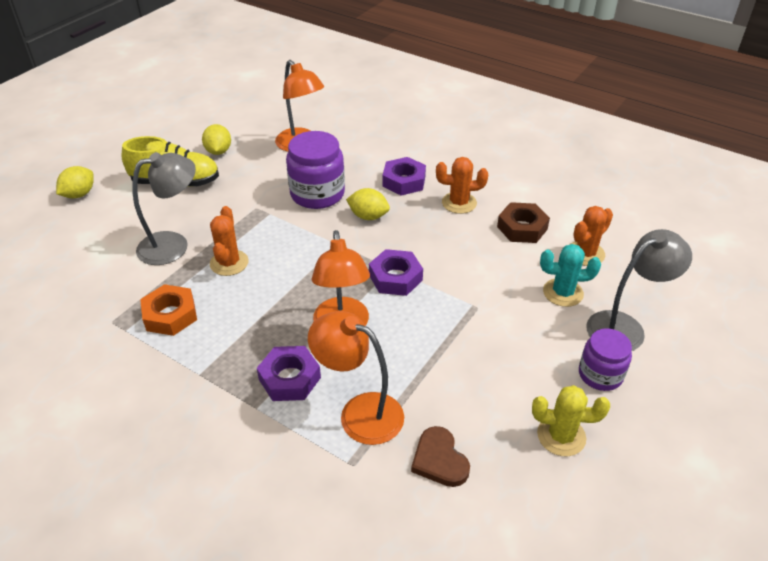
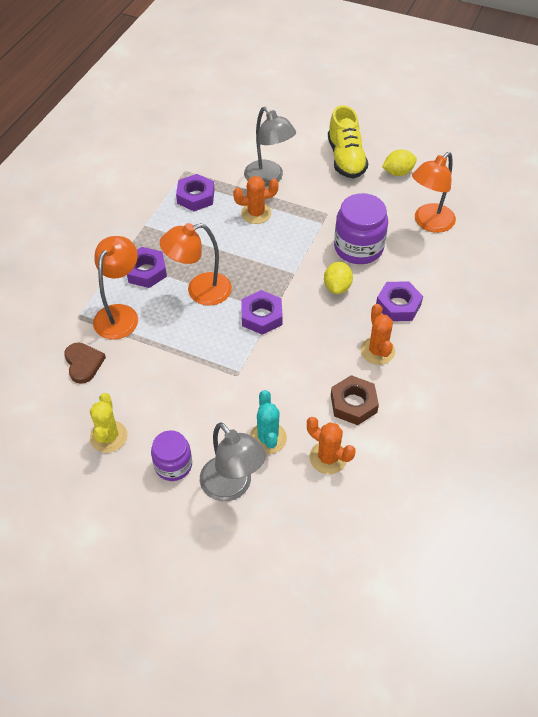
camera: 80 degrees right, 10 degrees up
yellow lemon [56,166,94,199] -> none
orange nut [140,284,197,336] -> purple nut [176,174,215,211]
brown heart [411,426,470,487] -> brown heart turned 105 degrees clockwise [64,343,106,384]

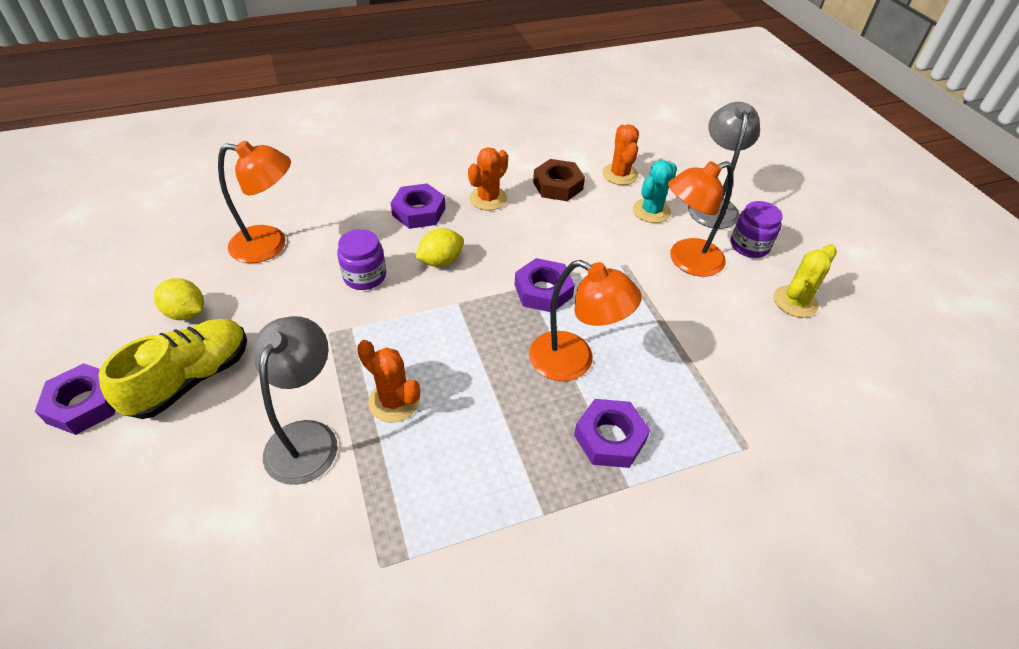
camera: 135 degrees left, 5 degrees down
brown heart [64,343,106,384] -> none
orange lamp [93,236,138,340] -> orange lamp moved to [668,161,734,277]
purple nut [176,174,215,211] -> purple nut moved to [35,363,115,435]
purple jar [334,193,388,264] -> purple jar [337,229,386,290], size x0.63

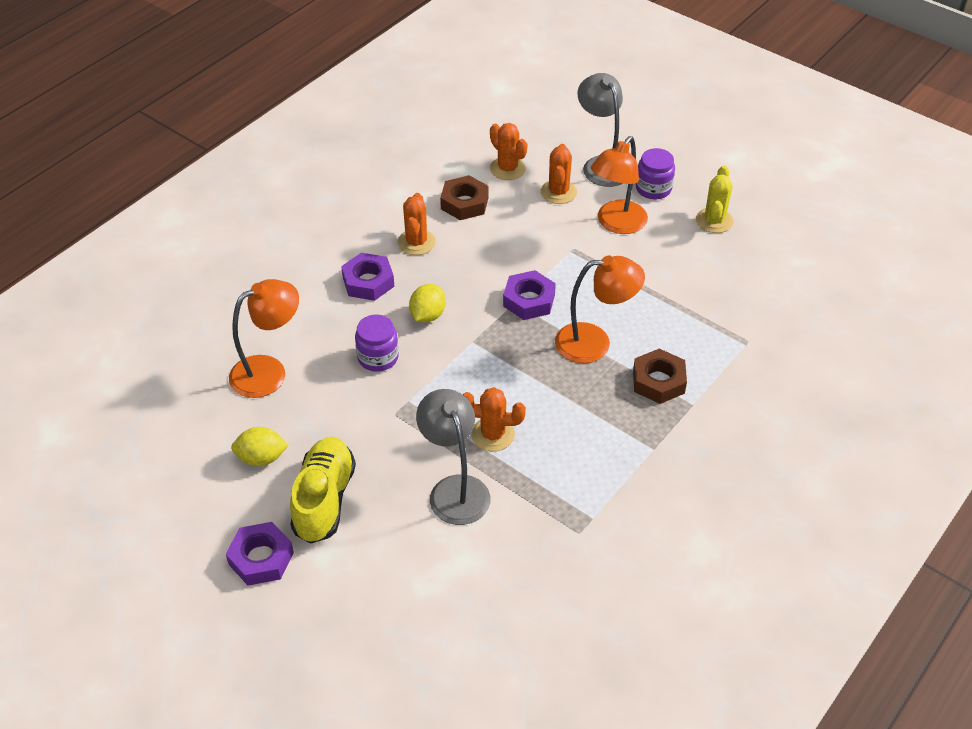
camera: 30 degrees left, 0 degrees up
purple nut [574,399,650,468] -> brown nut [633,349,687,404]
turquoise cactus [633,160,677,223] -> orange cactus [541,144,577,204]

